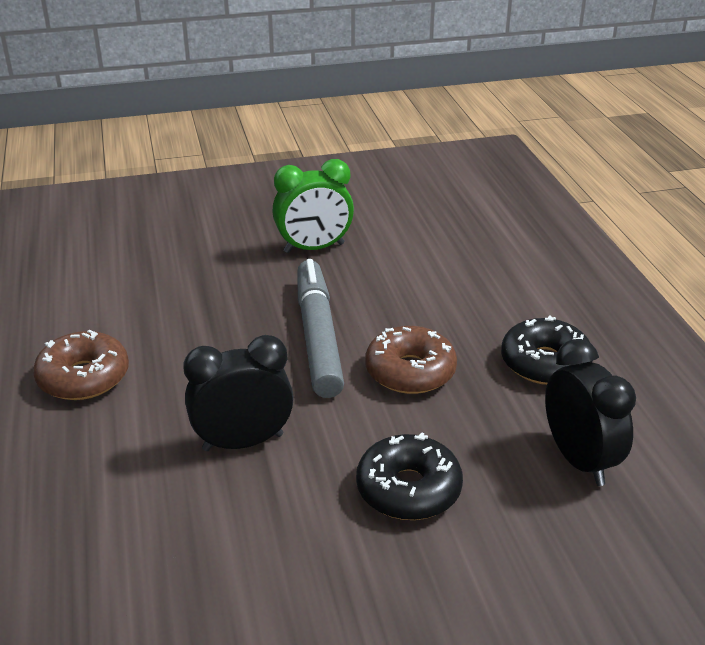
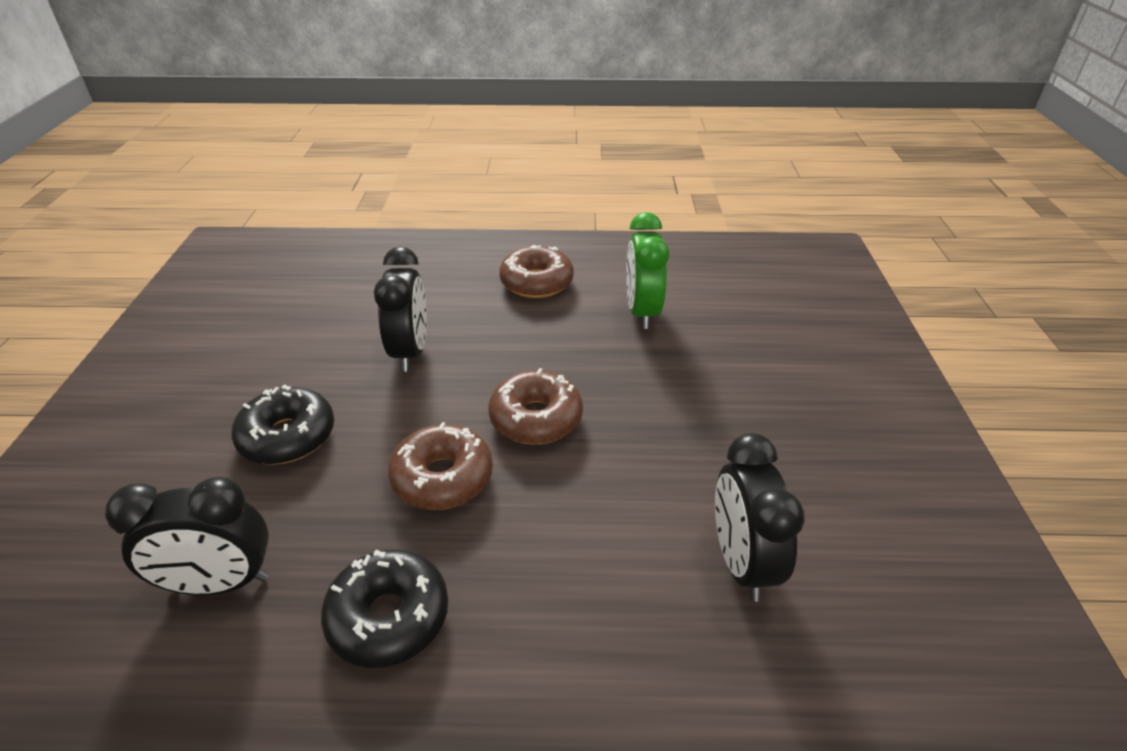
camera: 105 degrees right, 5 degrees up
green clock [273,159,354,253] -> green clock moved to [626,212,669,329]
grey marker [297,259,344,398] -> brown donut [488,368,583,444]
none -> black clock [715,433,805,602]

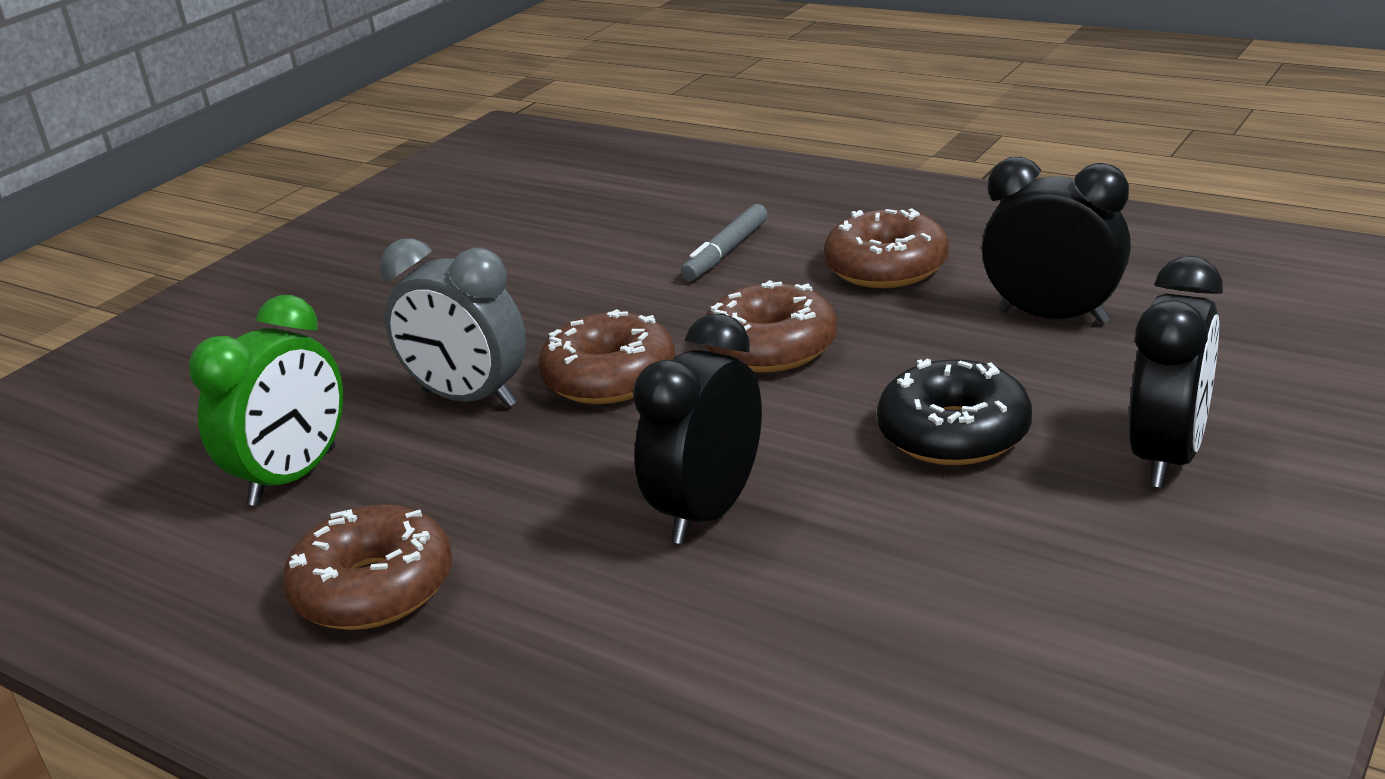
camera: 145 degrees left, 10 degrees down
black donut [321,549,448,668] -> brown donut [824,208,949,288]
black clock [715,433,805,602] -> black clock moved to [1129,256,1223,488]
none -> grey clock [380,238,526,407]
none -> grey marker [681,204,768,281]

